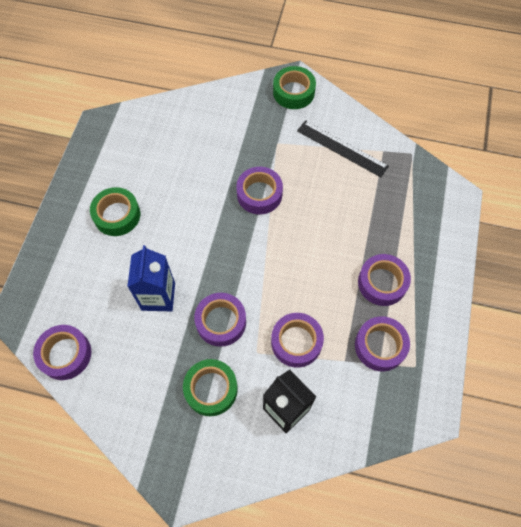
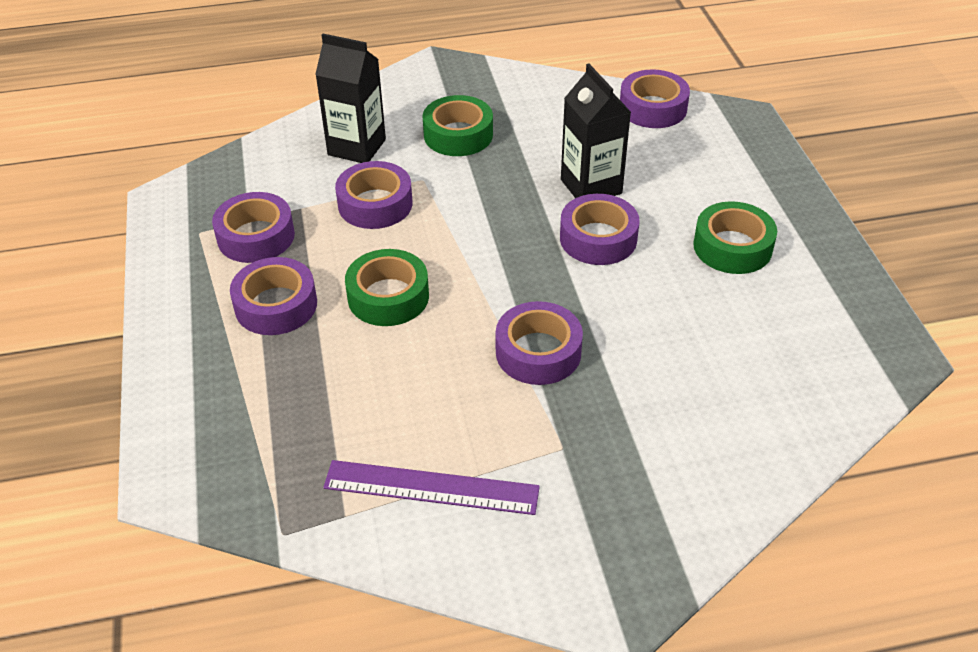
camera: 155 degrees right, 20 degrees down
blue carton [127,245,175,311] -> black carton [561,63,631,198]
purple tape [194,293,246,347] -> purple tape moved to [560,194,640,265]
green tape [273,66,316,109] -> green tape moved to [345,249,429,326]
black ruler [297,120,389,177] -> purple ruler [323,460,540,515]

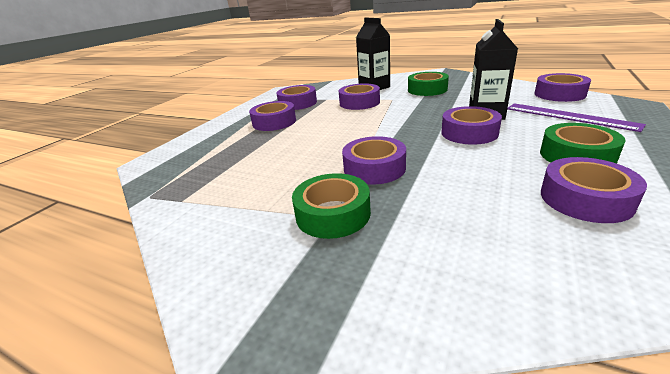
camera: 40 degrees right, 15 degrees down
purple ruler [323,460,540,515] -> purple ruler moved to [507,103,646,132]
green tape [345,249,429,326] -> green tape moved to [292,173,371,239]
none -> purple tape [541,157,647,223]

